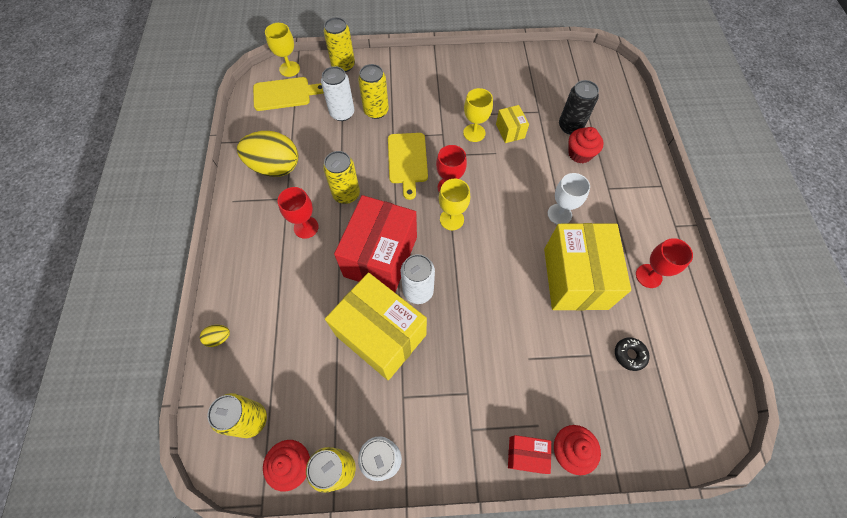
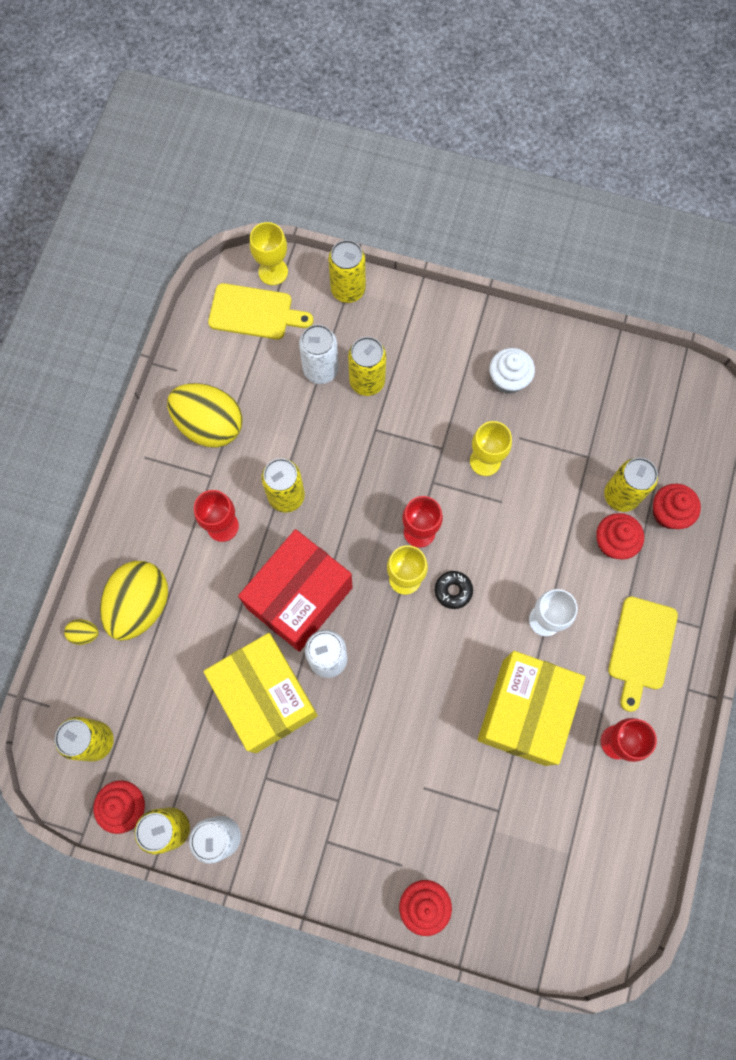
camera: 20 degrees right, 10 degrees up
yellow cutting board [388,133,428,200] -> yellow cutting board moved to [608,596,678,712]
yellow box [496,105,529,143] -> none
red box [508,435,551,474] -> none
black can [559,80,599,135] -> yellow can [604,458,658,512]
black donut [615,337,650,371] -> black donut moved to [435,571,473,609]
none -> yellow egg [100,561,168,641]
none -> white cupcake [489,348,535,394]
none -> red cupcake [653,484,701,529]

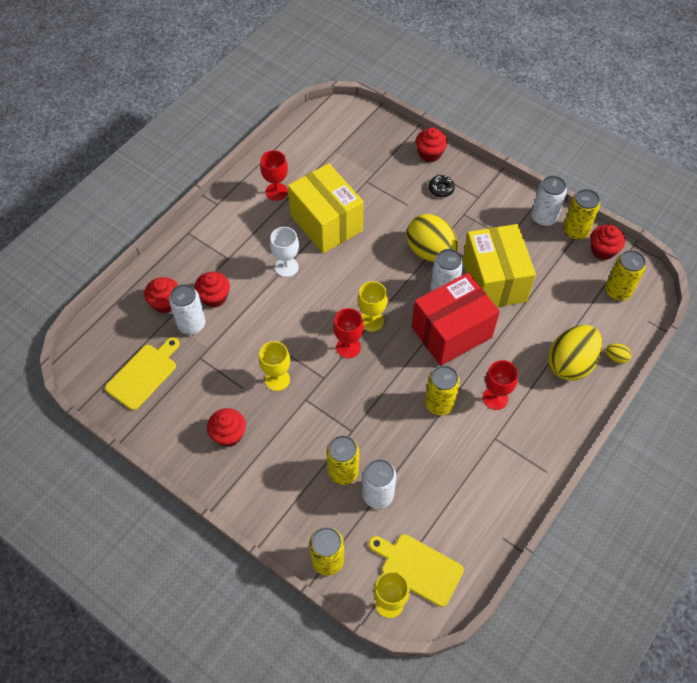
camera: 160 degrees left, 15 degrees down
yellow egg [167,383,242,447] -> yellow egg moved to [407,214,458,262]
black donut [435,571,473,609] -> black donut moved to [428,175,455,197]
yellow box [478,651,586,766] -> yellow box turned 75 degrees counterclockwise [288,163,364,253]
white cupcake [489,348,535,394] -> red cupcake [207,408,246,447]
yellow can [604,458,658,512] -> white can [169,284,205,335]
yellow cutting board [608,596,678,712] -> yellow cutting board moved to [105,337,180,410]

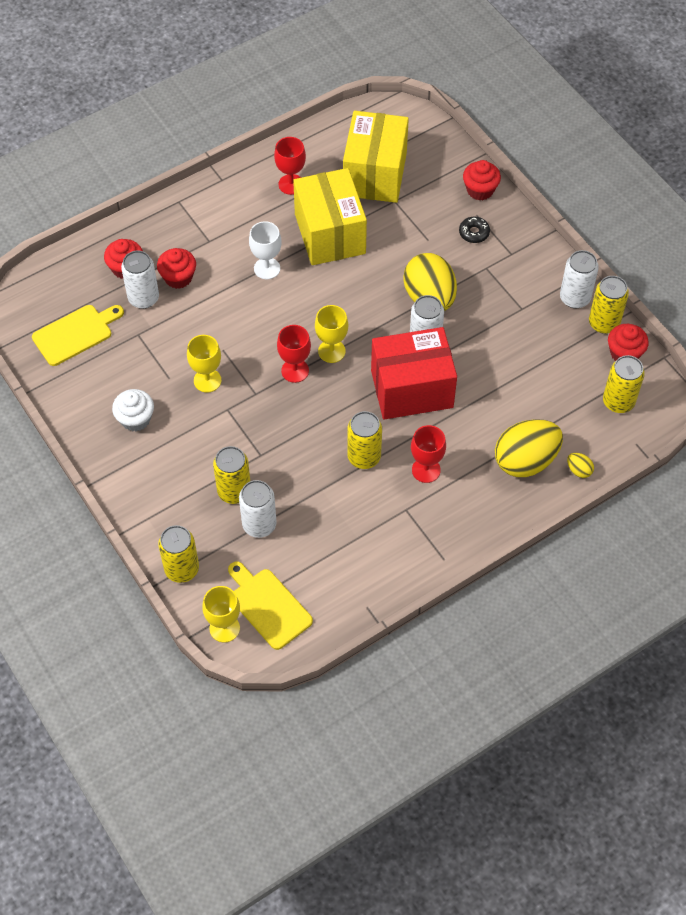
camera: 20 degrees right, 0 degrees up
red cupcake [207,408,246,447] -> white cupcake [112,389,154,432]
yellow box [462,224,536,307] -> yellow box moved to [343,111,409,203]

